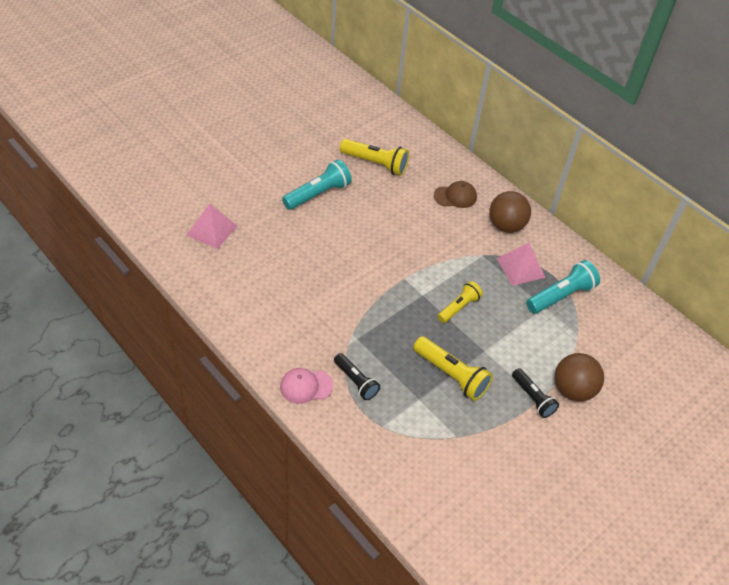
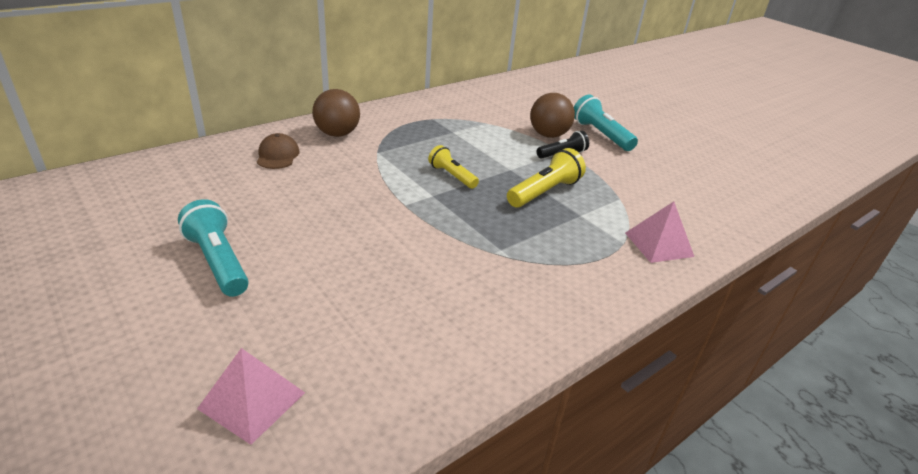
camera: 85 degrees left, 15 degrees down
pink cap [280,368,333,404] -> none
black flashlight [334,353,380,400] -> none
yellow flashlight [340,139,409,176] -> none
pink pyramid [496,242,545,286] -> pink pyramid moved to [625,202,694,263]
turquoise flashlight [526,260,600,314] -> turquoise flashlight moved to [574,95,638,151]

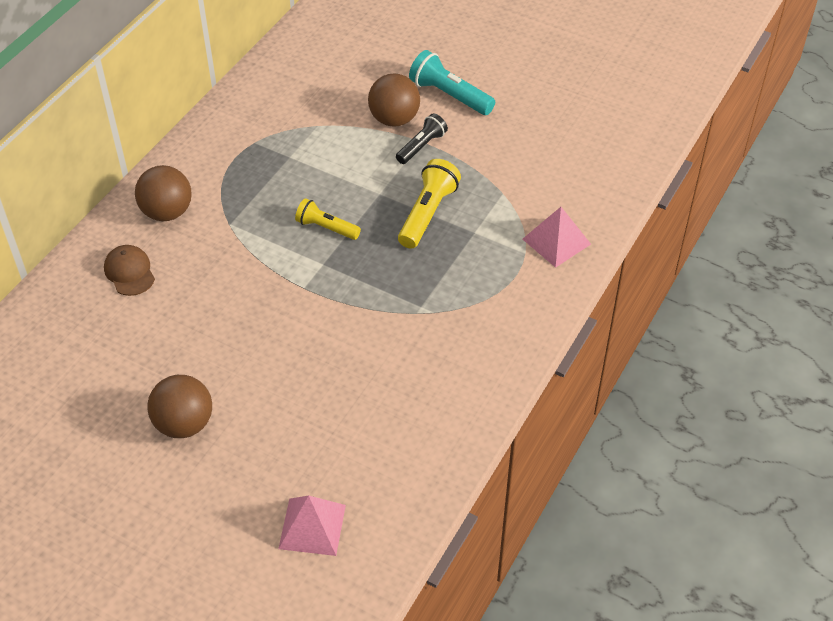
camera: 20 degrees left, 15 degrees up
turquoise flashlight [178,199,249,297] -> brown ball [147,375,212,438]

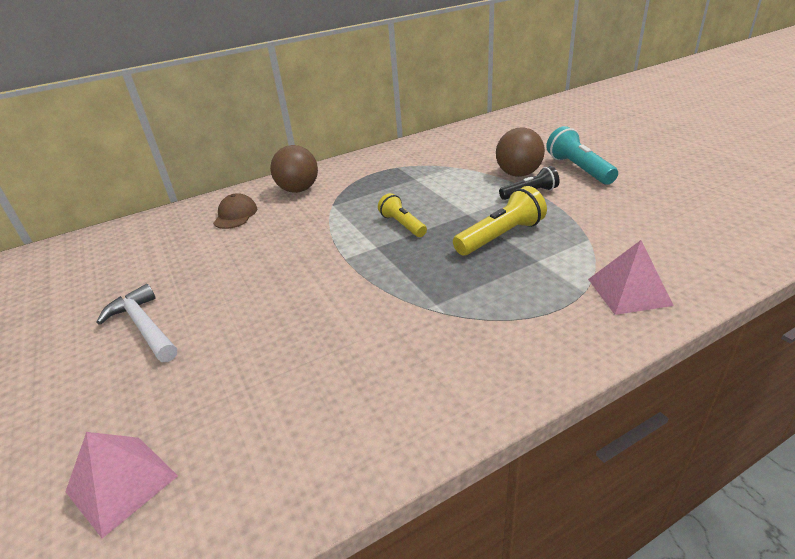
camera: 35 degrees right, 15 degrees down
brown ball [147,375,212,438] -> white hammer [96,284,177,362]

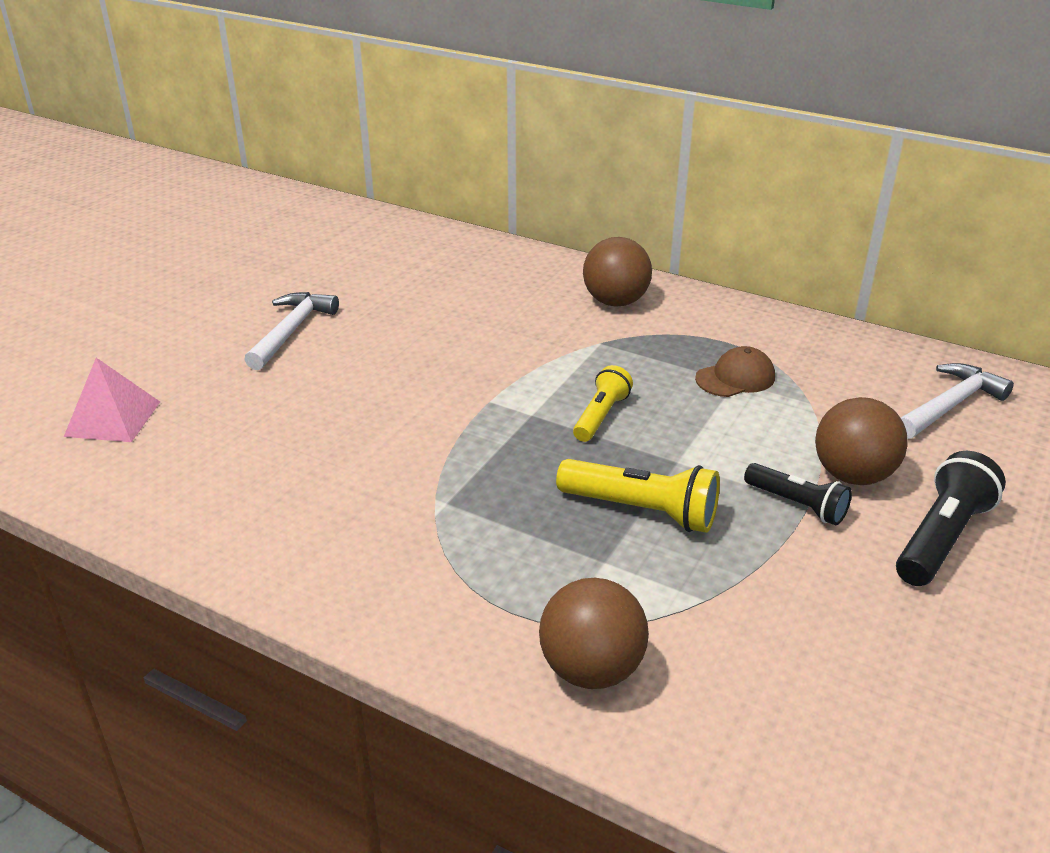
camera: 55 degrees right, 0 degrees up
brown cap [213,193,257,229] -> brown cap moved to [695,346,775,397]
turquoise flashlight [546,126,618,185] -> black flashlight [896,451,1006,586]
pink pyramid [588,240,674,315] -> brown ball [539,578,649,689]
none -> white hammer [901,363,1014,439]

